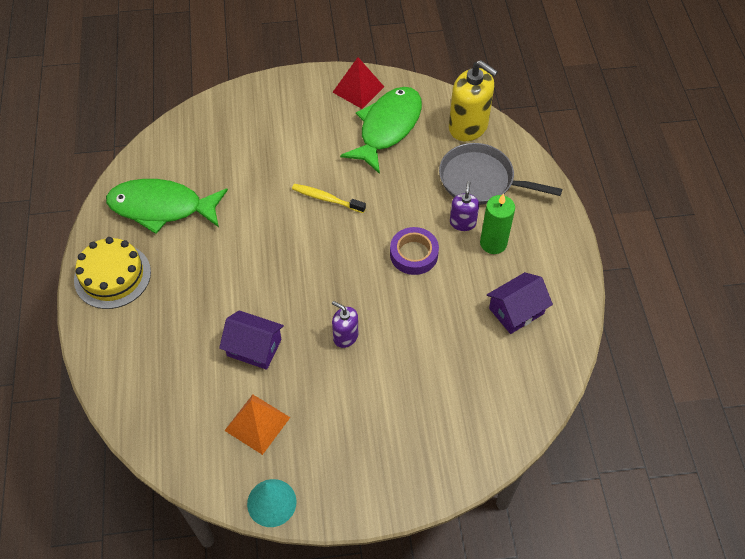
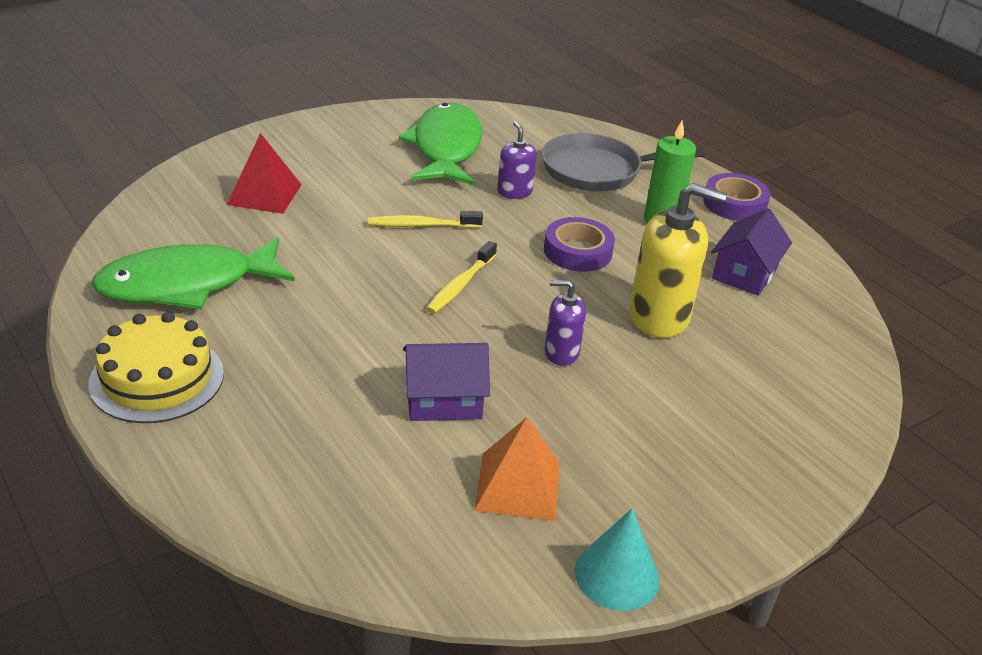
camera: 30 degrees left, 20 degrees down
red pyramid [333,57,384,109] -> red pyramid moved to [227,133,301,214]
yellow soap dispenser [449,60,498,141] -> yellow soap dispenser moved to [629,183,727,338]
purple soap dispenser [450,181,479,231] -> purple soap dispenser moved to [497,121,537,199]
none -> yellow toothbrush [426,241,497,314]
none -> purple tape [703,173,770,221]

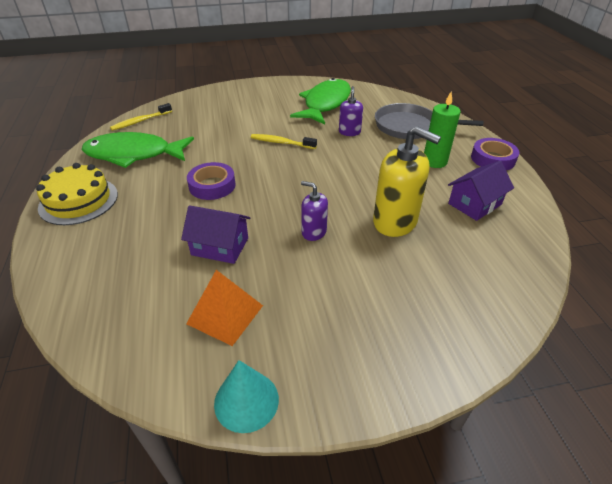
camera: 25 degrees right, 5 degrees up
red pyramid [227,133,301,214] -> none
yellow toothbrush [426,241,497,314] -> yellow toothbrush moved to [110,103,172,131]
purple tape [544,217,615,272] -> purple tape moved to [187,162,236,200]

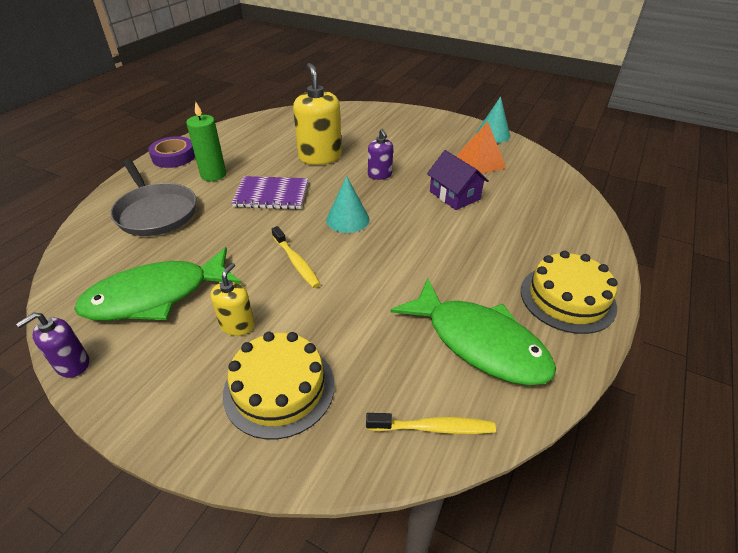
camera: 140 degrees left, 0 degrees up
purple tape [187,162,236,200] -> none
purple soap dispenser [339,86,363,136] -> purple soap dispenser moved to [16,313,89,378]
purple house [448,161,514,221] -> none
none -> yellow soap dispenser [211,263,255,336]
none -> yellow cake [223,332,335,439]
none -> purple notebook [231,176,308,209]
none -> turquoise cone [326,176,369,233]

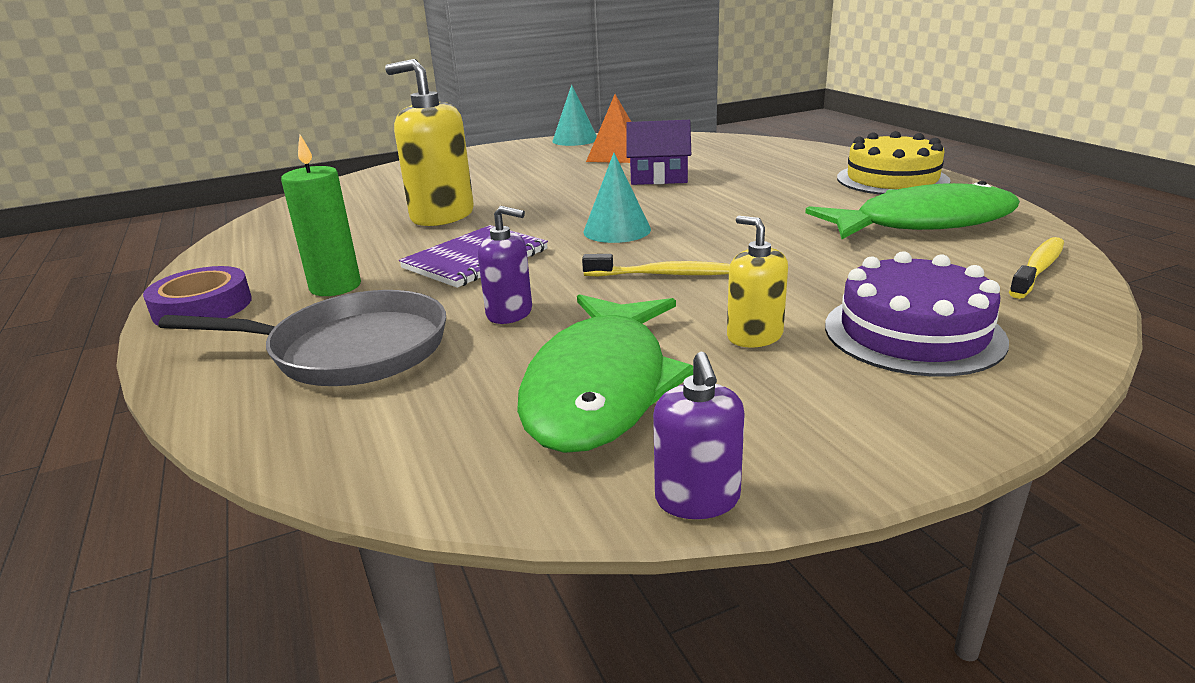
camera: 50 degrees left, 15 degrees down
yellow cake [223,332,335,439] -> purple cake [825,251,1009,377]
purple soap dispenser [368,129,393,180] -> purple soap dispenser moved to [478,206,532,324]

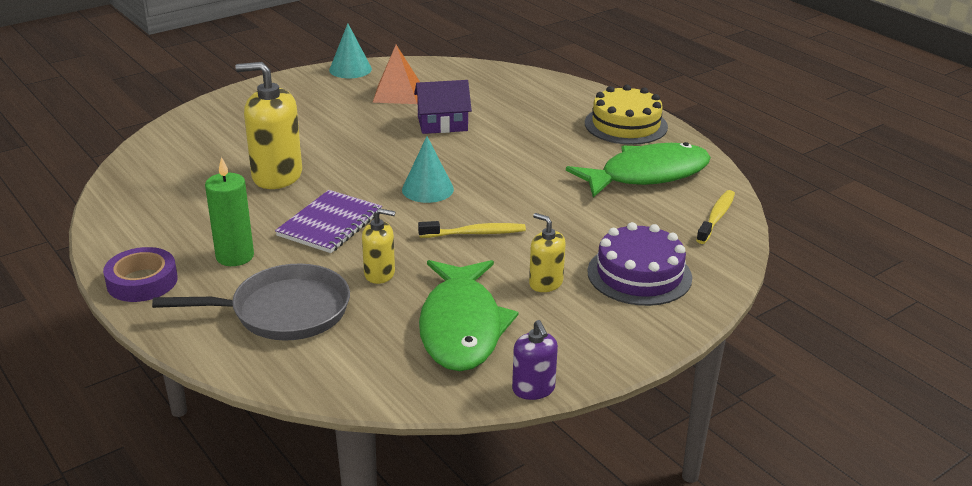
camera: 15 degrees left, 5 degrees up
purple soap dispenser [478,206,532,324] -> yellow soap dispenser [362,208,395,284]

